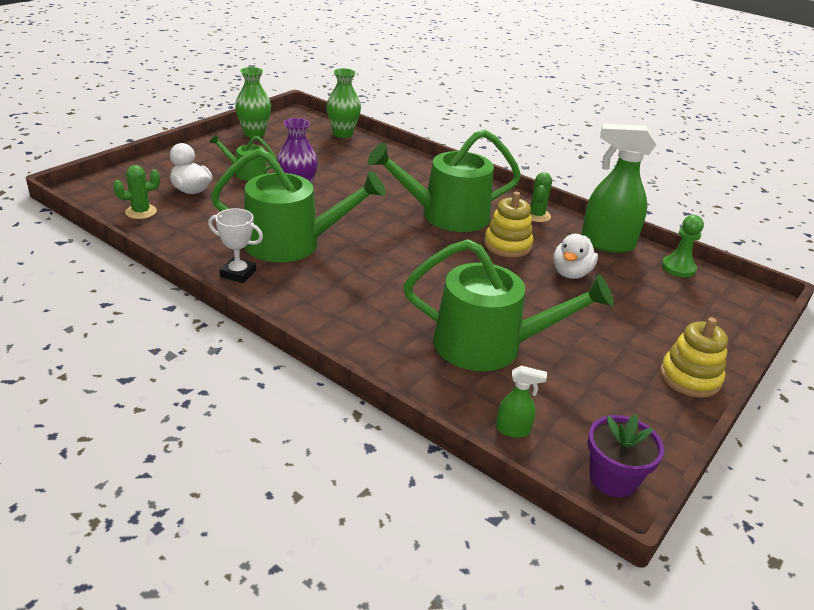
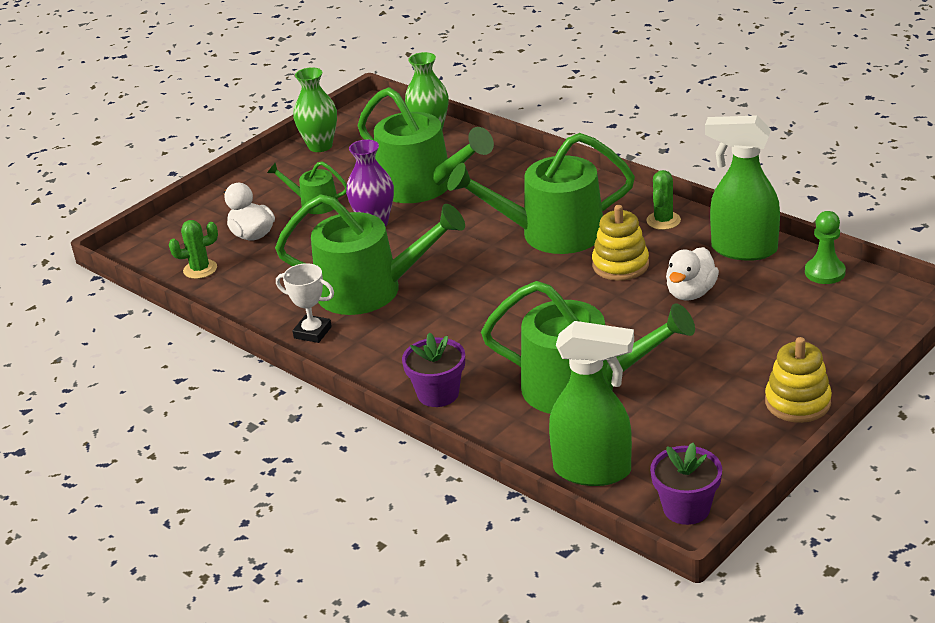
camera: 10 degrees right, 0 degrees up
green spray bottle [496,366,547,438] -> green spray bottle [549,321,634,486], size x2.21
none -> green watering can [358,87,494,203]
none -> purple flower pot [402,332,465,407]

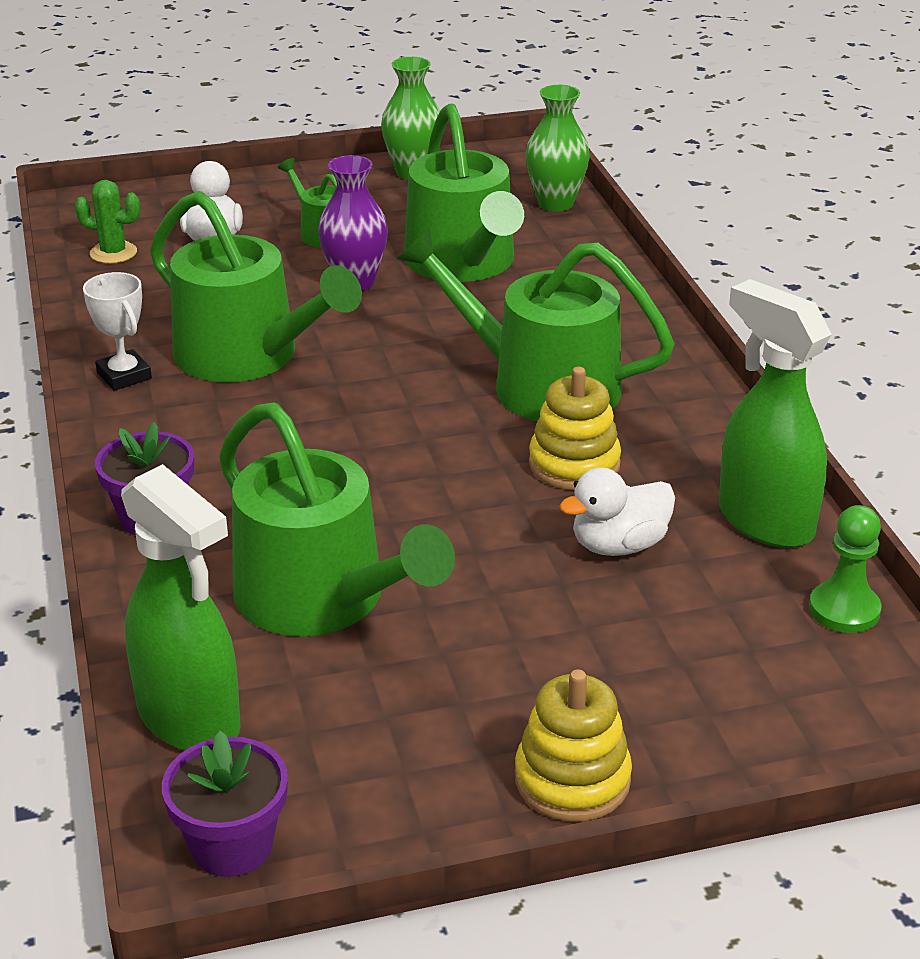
camera: 30 degrees right, 0 degrees up
green cactus [646,170,681,230] -> none

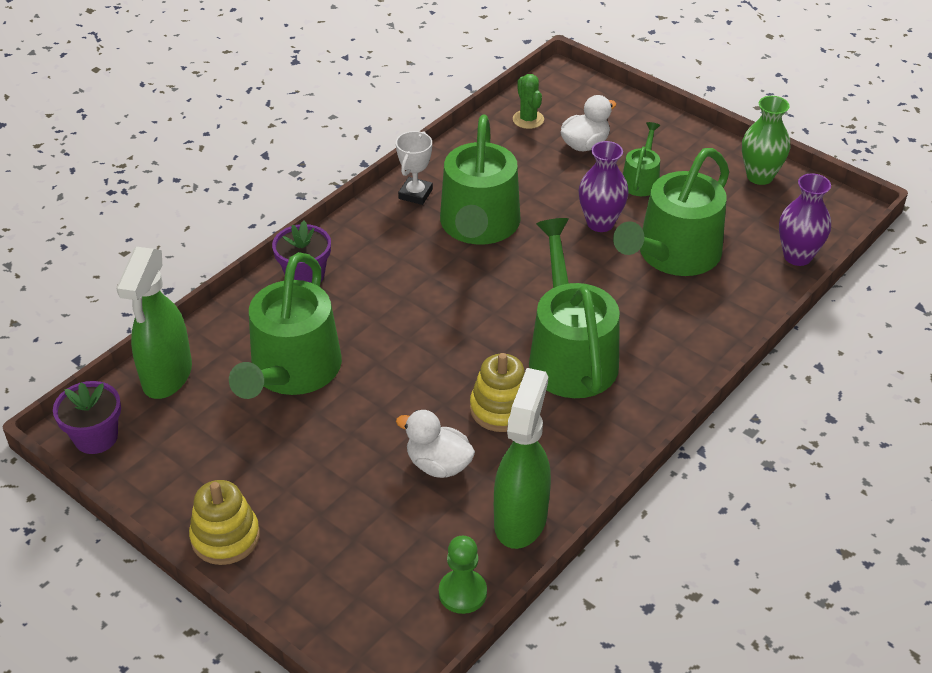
camera: 55 degrees right, 10 degrees up
green vase [526,85,590,212] -> purple vase [779,173,831,266]

